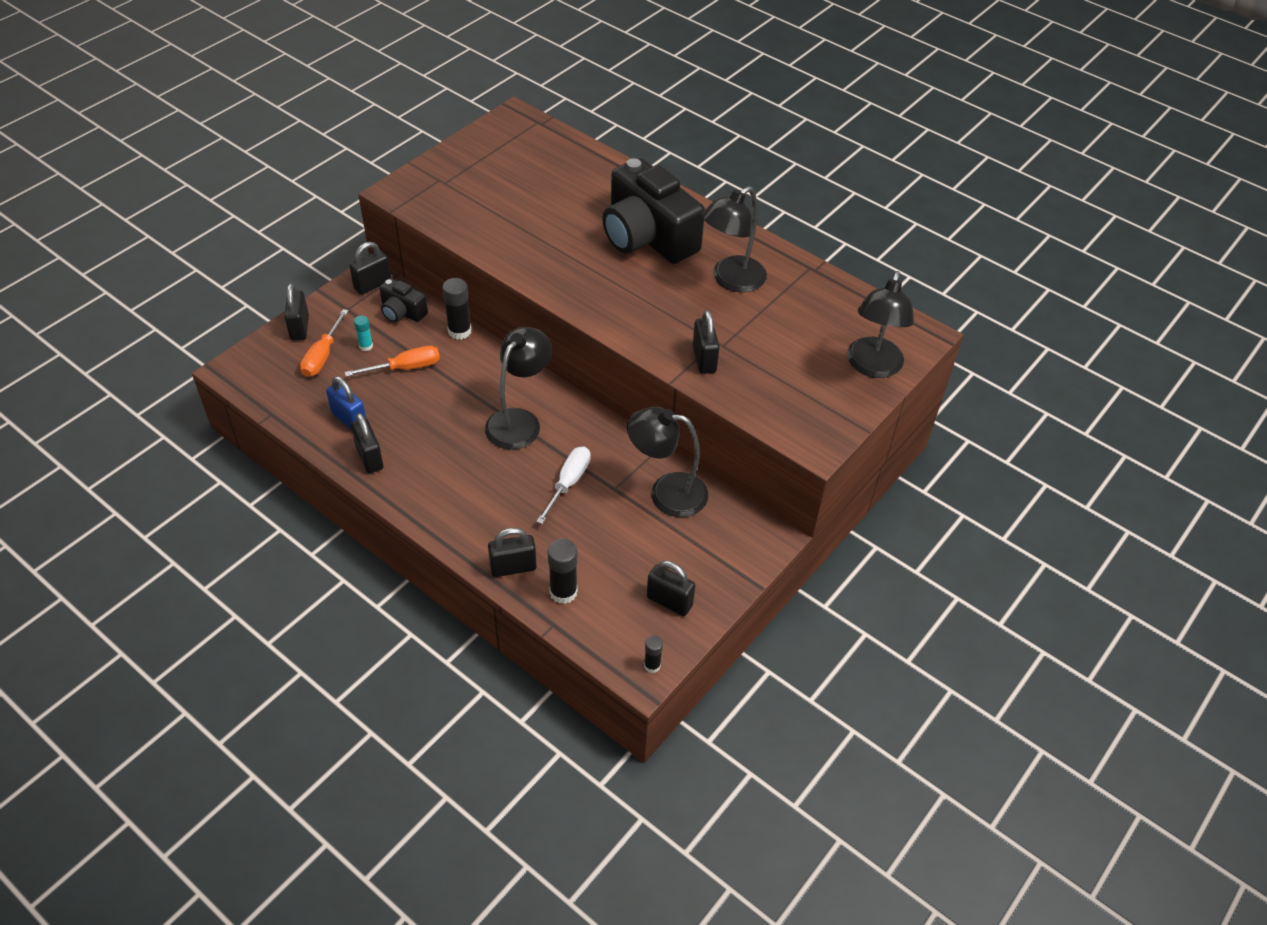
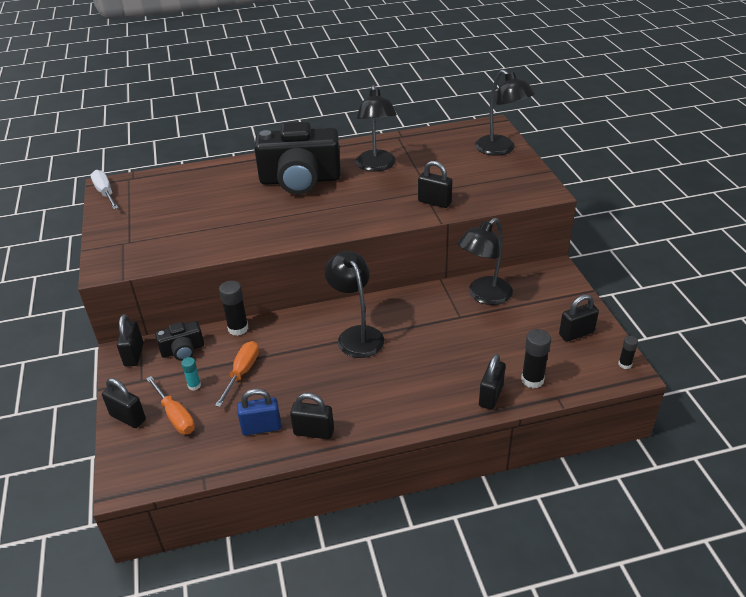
camera: 50 degrees left, 10 degrees down
white screwdriver [536,447,590,524] -> white screwdriver moved to [91,170,118,209]

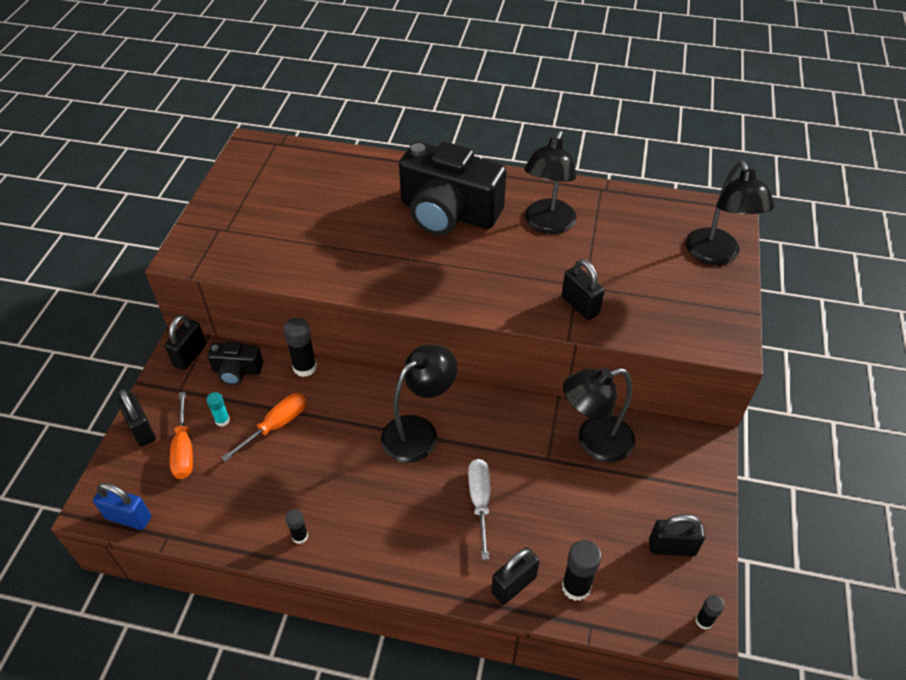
camera: 25 degrees right, 10 degrees up
white screwdriver [91,170,118,209] -> white screwdriver moved to [468,459,490,560]
blue padlock [237,389,281,435] -> blue padlock moved to [93,483,151,530]
black padlock [290,393,334,439] -> black glue stick [285,509,308,544]
black lamp [325,251,384,358] -> black lamp turned 45 degrees clockwise [381,344,457,463]

